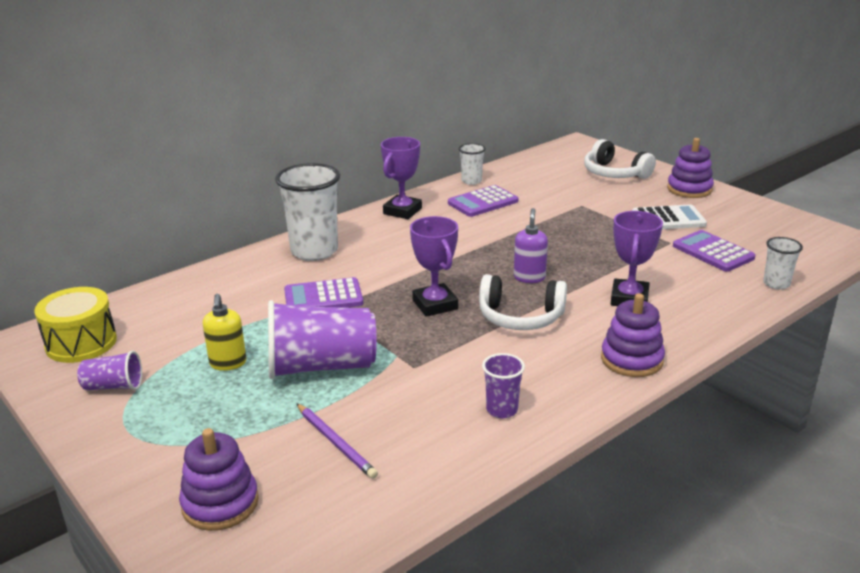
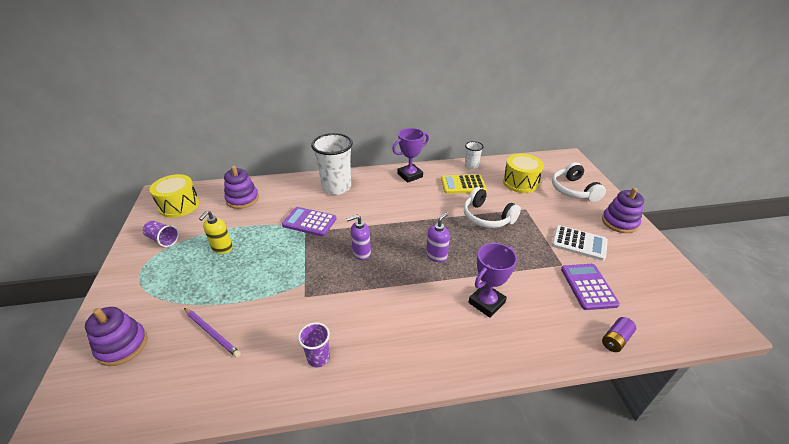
camera: 30 degrees right, 10 degrees up
purple cup [268,300,377,379] -> none
purple pencil [297,404,378,479] -> purple pencil turned 45 degrees counterclockwise [184,308,241,358]
purple trophy [410,216,458,317] -> purple soap dispenser [346,215,371,260]
purple calculator [448,185,518,217] -> yellow calculator [441,174,487,194]
white headphones [479,274,567,330] -> white headphones moved to [464,187,521,228]
purple stacking toy [601,293,665,377] -> purple stacking toy moved to [224,165,259,209]
white cup [763,237,803,290] -> purple battery [602,317,636,352]
none -> yellow drum [503,153,544,193]

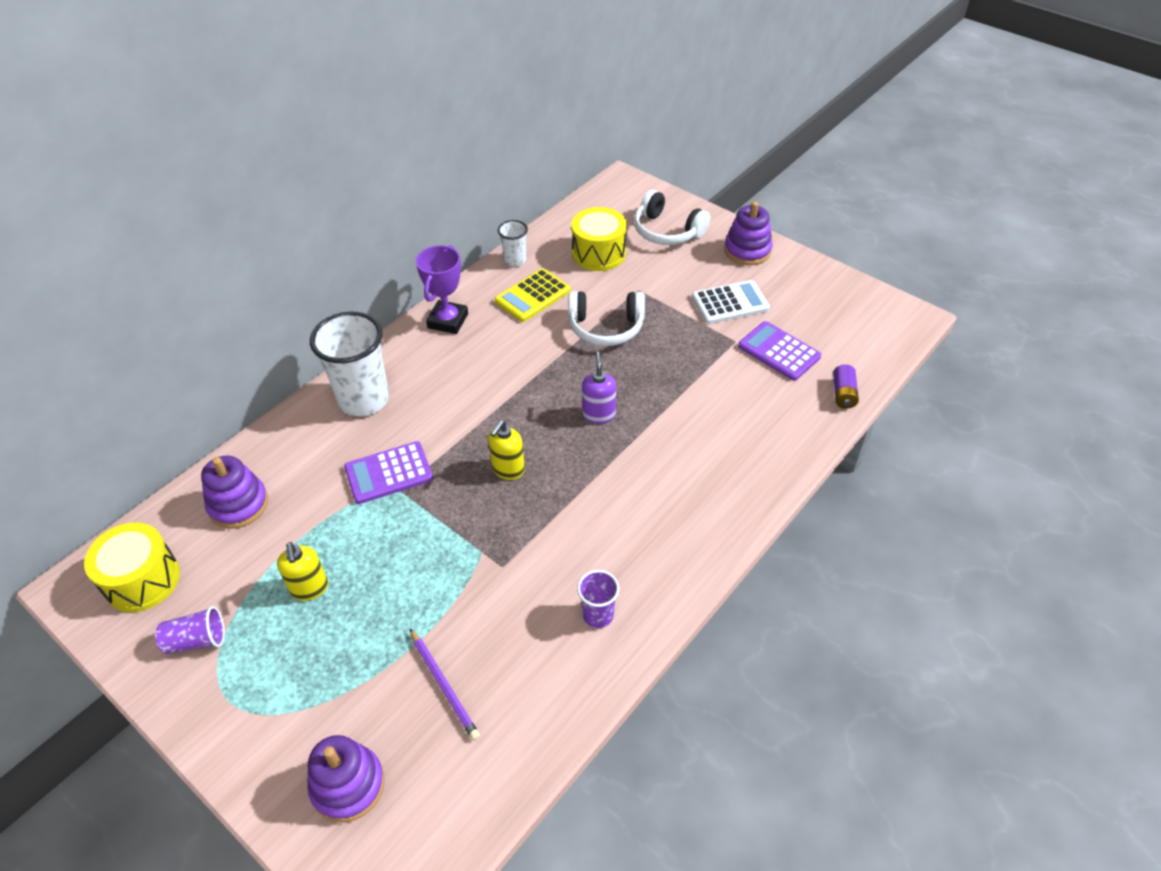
camera: 40 degrees left, 10 degrees up
purple pencil [184,308,241,358] -> purple pencil turned 60 degrees clockwise [410,629,480,740]
purple soap dispenser [346,215,371,260] -> yellow soap dispenser [488,420,525,480]
purple trophy [468,243,517,318] -> none

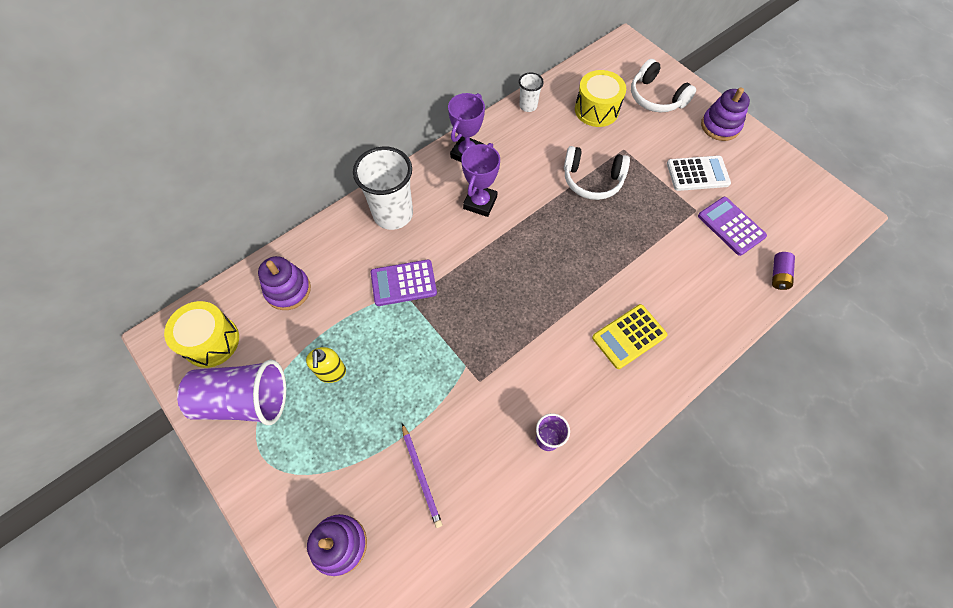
camera: 10 degrees right, 15 degrees up
purple cup [155,606,225,654] -> purple cup [177,359,286,425], size x2.00
yellow soap dispenser [488,420,525,480] -> none
yellow calculator [495,268,571,322] -> yellow calculator moved to [592,304,668,369]
purple soap dispenser [582,352,616,424] -> none
none -> purple trophy [461,143,500,217]

